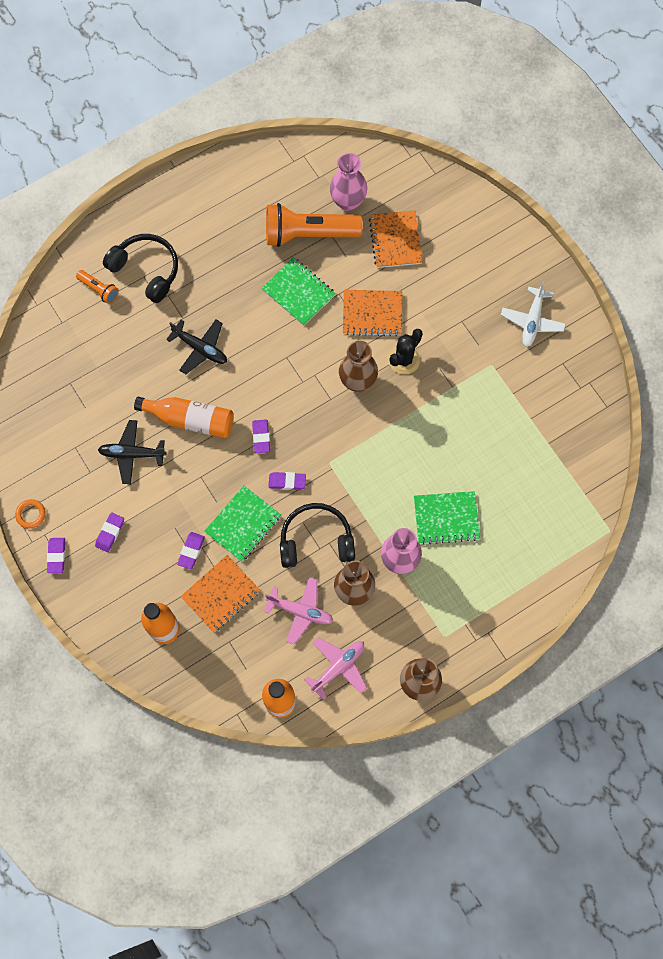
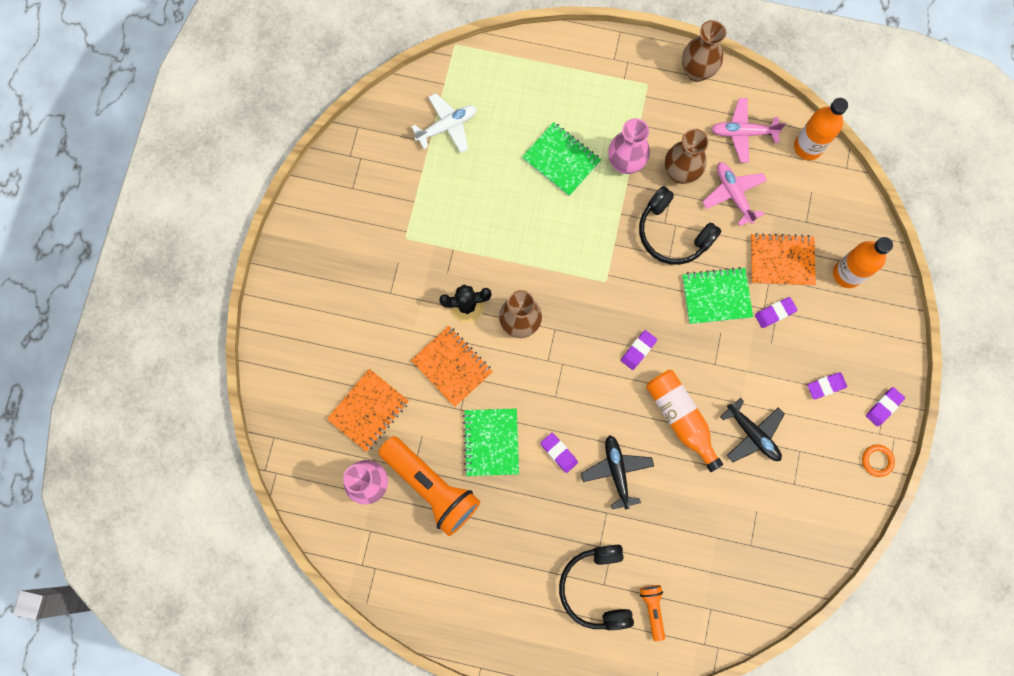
camera: 135 degrees left, 5 degrees up
purple eraser [268,472,306,490] -> purple eraser moved to [540,433,578,473]
white plane [501,281,566,347] -> white plane moved to [411,93,477,153]

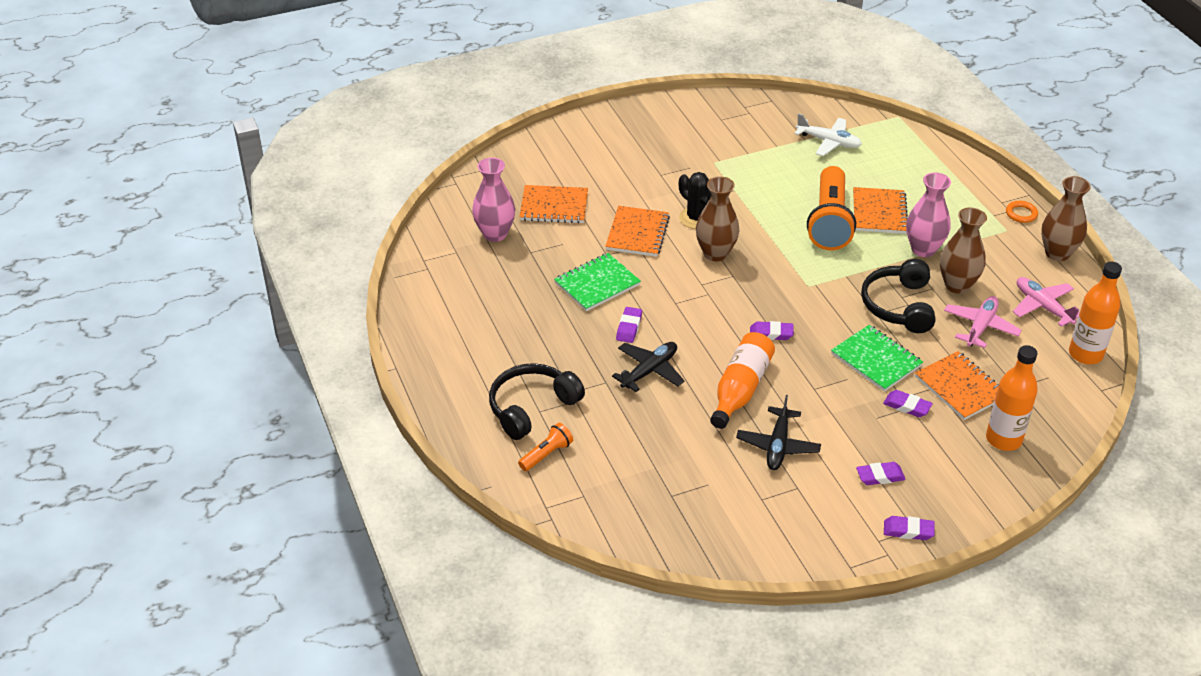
camera: 55 degrees right, 35 degrees down
orange flashlight [378,436,480,536] -> orange flashlight moved to [807,166,856,250]
green notebook [522,122,601,196] -> orange notebook [853,187,908,234]
purple eraser [807,372,847,399] -> purple eraser turned 45 degrees counterclockwise [856,462,906,485]
orange ring [862,445,895,477] -> orange ring moved to [1006,201,1038,223]

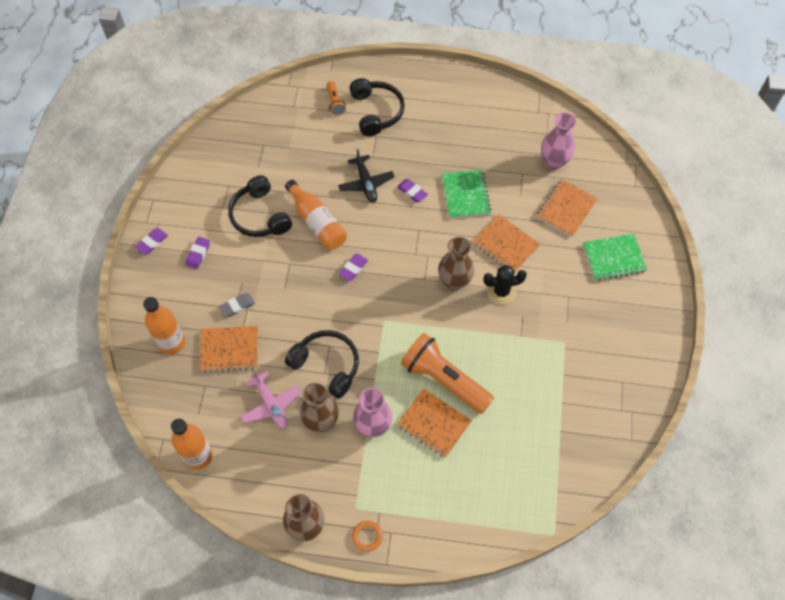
camera: 120 degrees right, 20 degrees up
black plane [736,395,821,470] -> black headphones [228,175,292,237]
white plane [794,113,862,156] -> none
green notebook [831,325,923,392] -> green notebook moved to [583,234,647,281]
purple eraser [883,390,933,417] -> grey eraser [219,293,255,317]
pink plane [1013,277,1080,327] -> none

